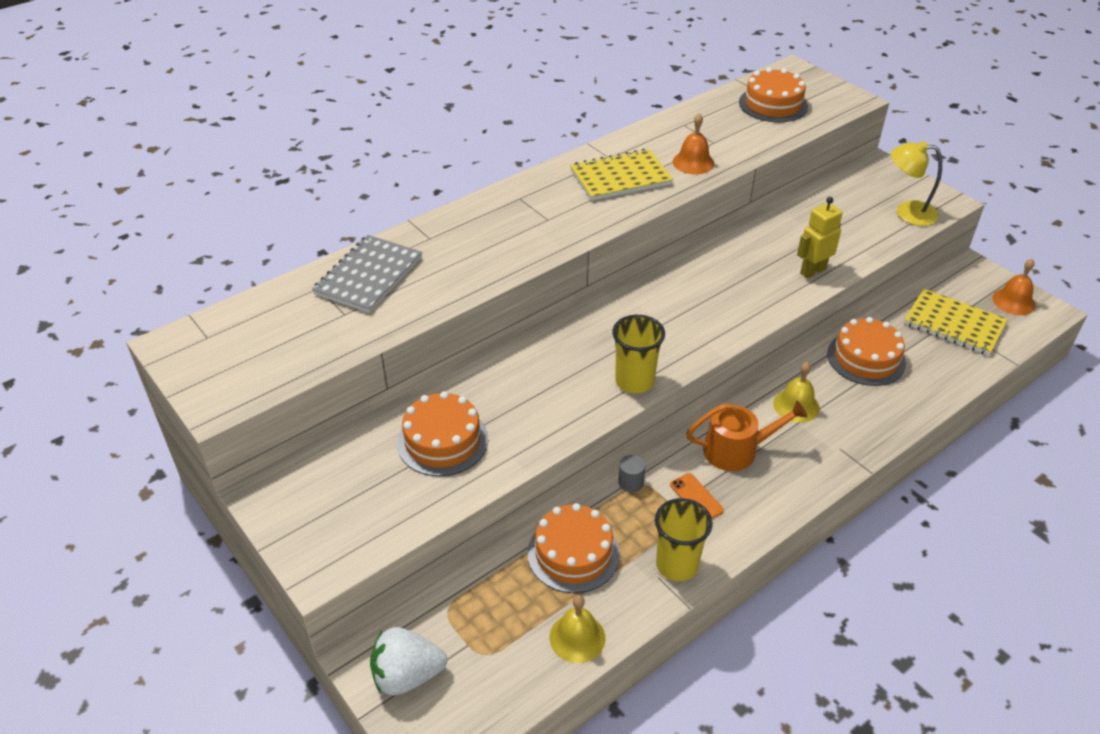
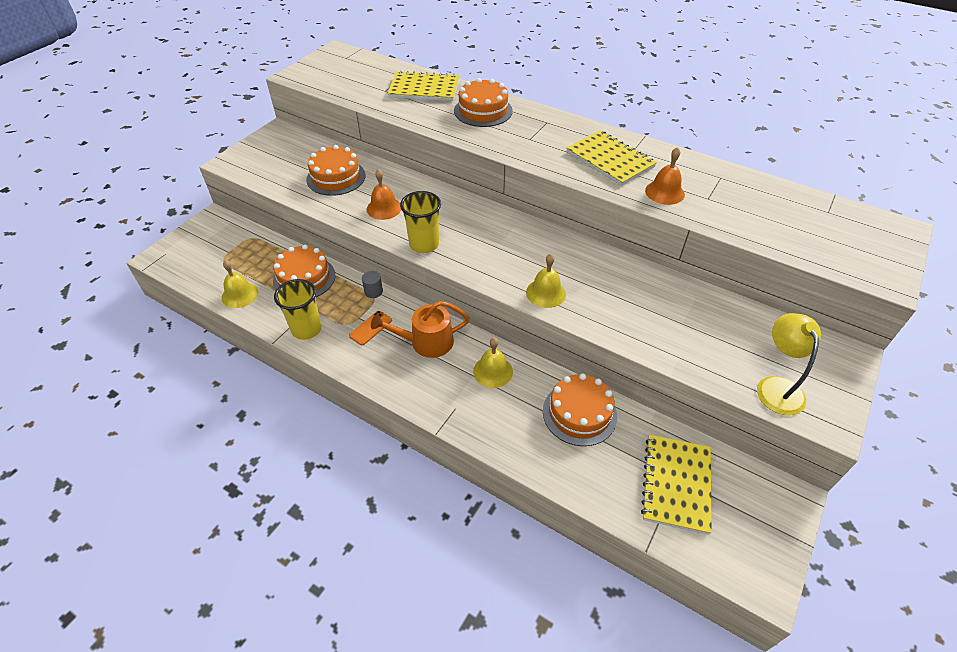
camera: 70 degrees right, 5 degrees up
grey notebook [312,235,422,313] -> yellow notebook [387,71,459,101]
white strawberry [370,627,447,696] -> none
orange watering can [686,401,808,471] -> orange watering can turned 105 degrees clockwise [371,301,470,358]
orange cake [739,67,808,122] -> orange cake moved to [454,78,513,127]
yellow robot [797,197,842,278] -> none
orange bell [992,259,1036,315] -> orange bell moved to [367,169,401,220]
none -> yellow bell [526,254,566,308]

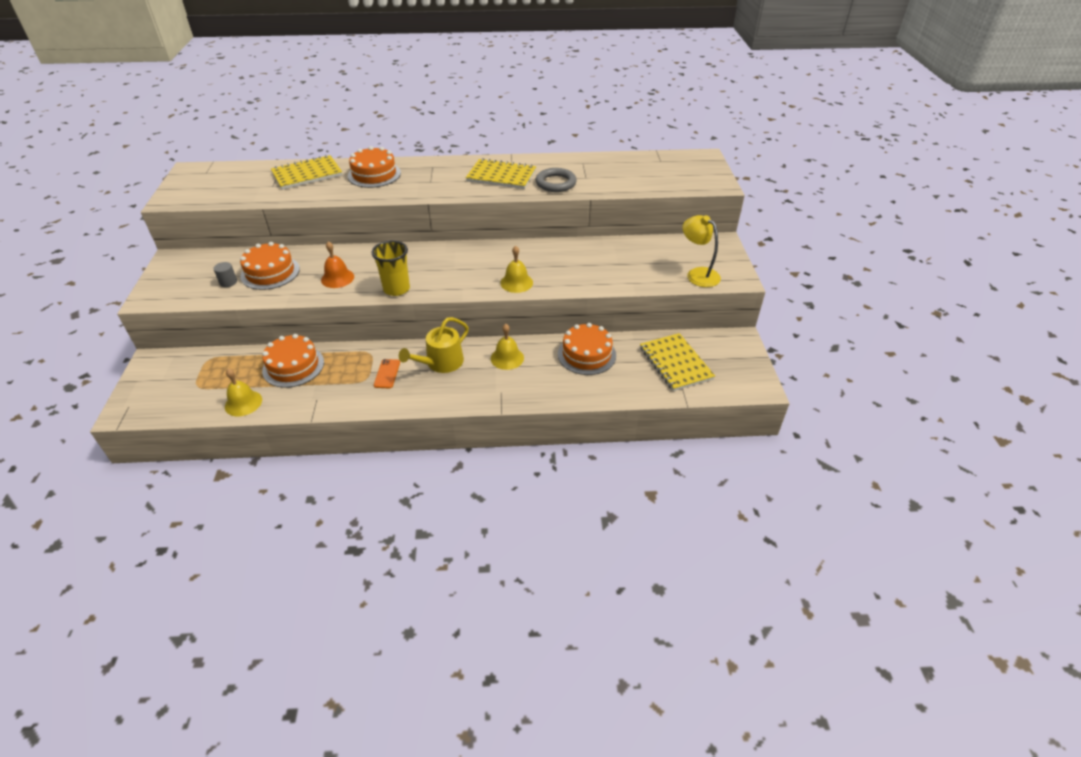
camera: 35 degrees left, 5 degrees down
yellow cup [274,279,322,340] -> none
grey cylinder [362,271,383,298] -> grey cylinder moved to [213,262,237,287]
orange watering can [371,301,470,358] -> yellow watering can [399,317,469,373]
orange bell [645,147,685,205] -> grey ring [536,168,577,192]

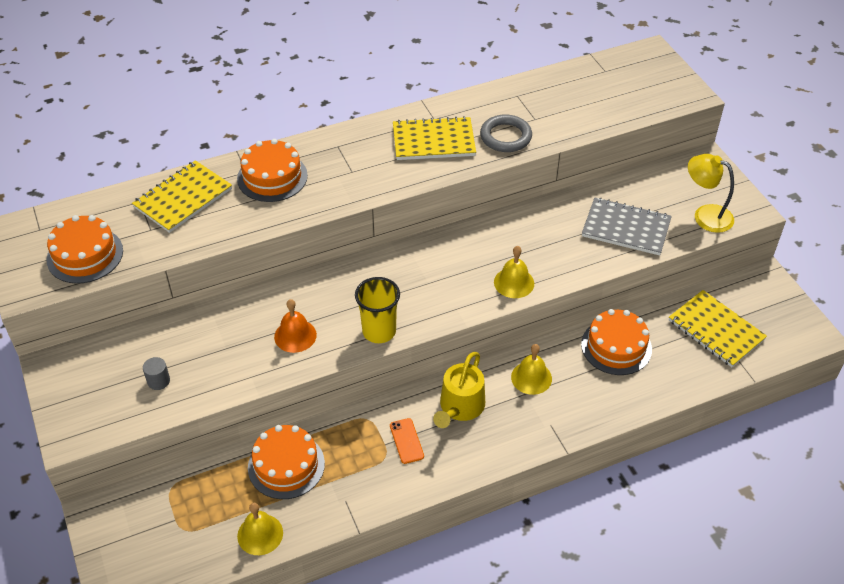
camera: 20 degrees left, 5 degrees up
orange cake [240,242,300,290] -> orange cake moved to [47,215,123,284]
none -> grey notebook [582,197,672,256]

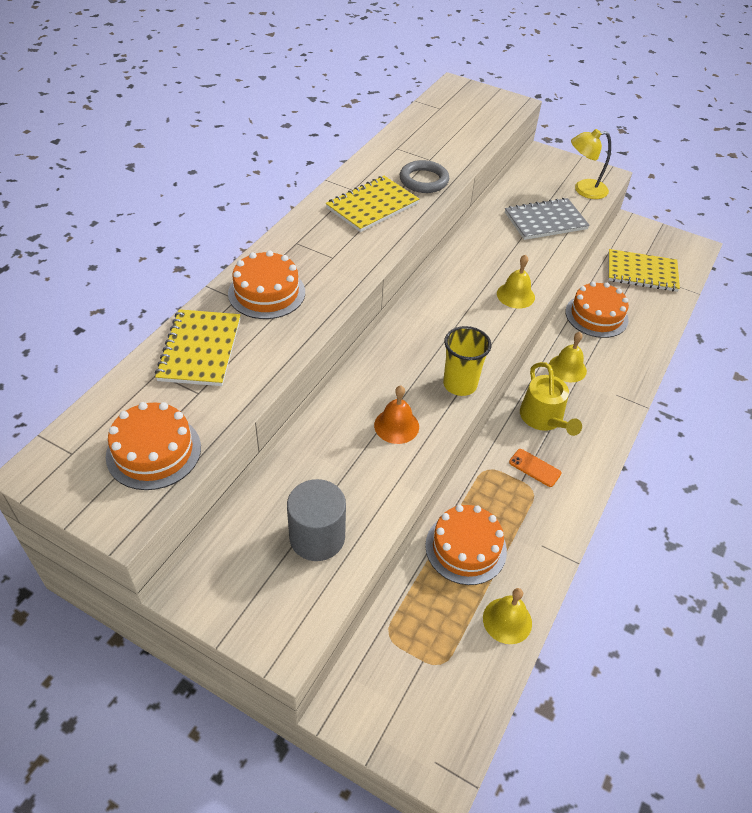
camera: 40 degrees left, 0 degrees up
grey cylinder [143,357,170,390] -> grey cylinder [287,479,346,561], size x2.11

